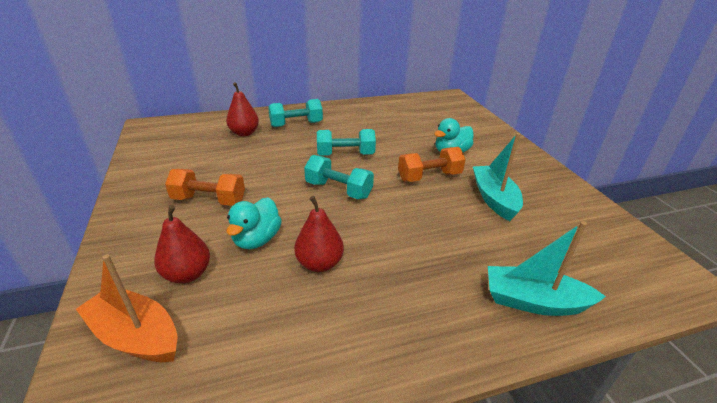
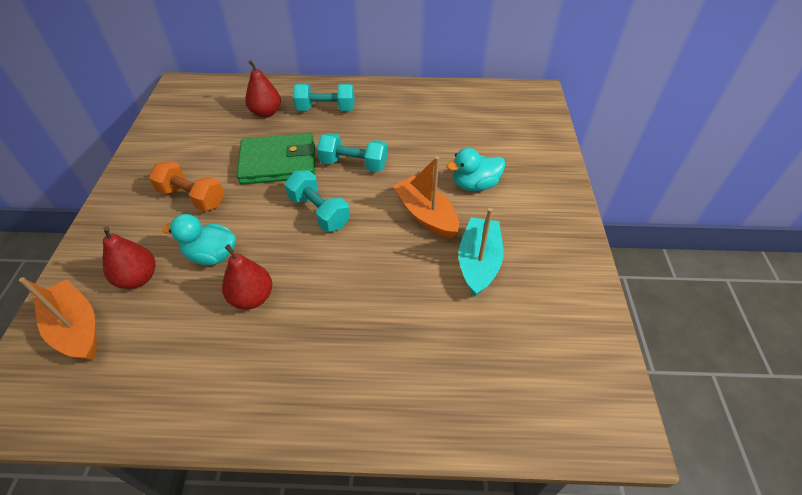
camera: 20 degrees right, 15 degrees up
turquoise duck [226,197,282,249] -> turquoise duck turned 60 degrees clockwise [162,214,236,266]
orange dumbbell [398,147,466,182] -> orange boat [393,156,459,239]
turquoise boat [488,221,606,316] -> none
none -> green wallet [237,133,315,185]

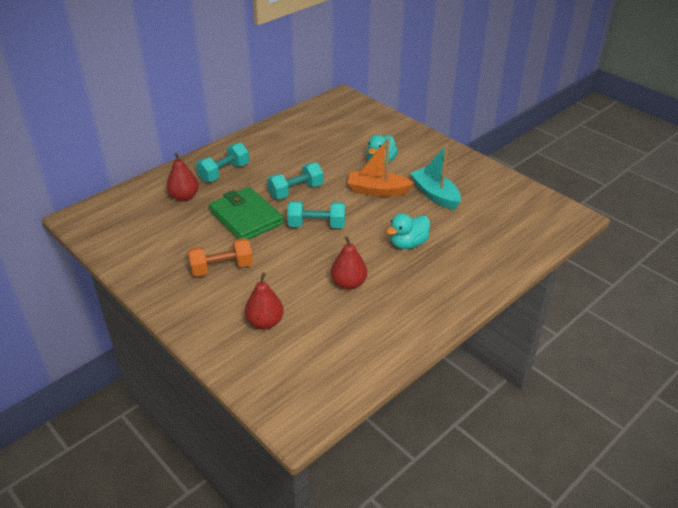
camera: 45 degrees left, 10 degrees down
orange boat [19,277,97,361] -> none
turquoise duck [162,214,236,266] -> turquoise duck moved to [386,213,430,249]
green wallet [237,133,315,185] -> green wallet turned 75 degrees counterclockwise [209,187,284,240]

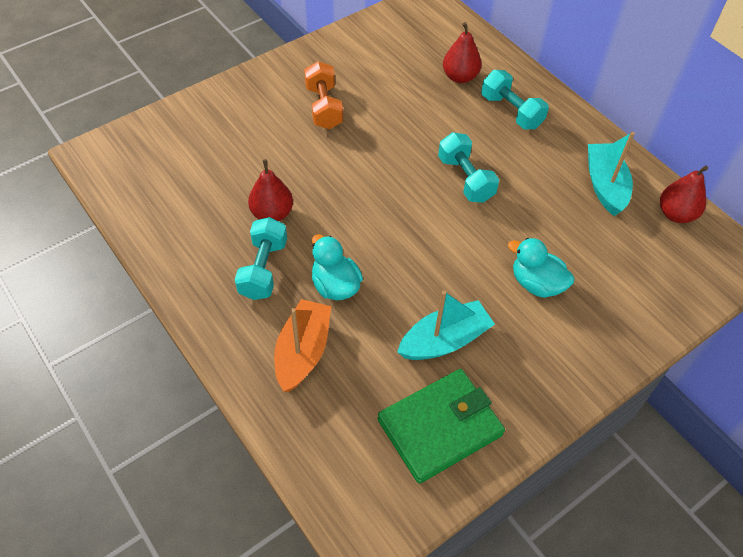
camera: 95 degrees right, 15 degrees up
green wallet [209,187,284,240] -> green wallet moved to [378,369,505,484]
red pear [245,273,284,330] -> red pear moved to [660,166,708,223]
turquoise dumbbell [287,201,345,228] -> turquoise dumbbell moved to [235,217,287,300]
orange boat [348,138,414,197] -> orange boat moved to [274,299,331,392]
none -> turquoise boat [588,132,635,216]

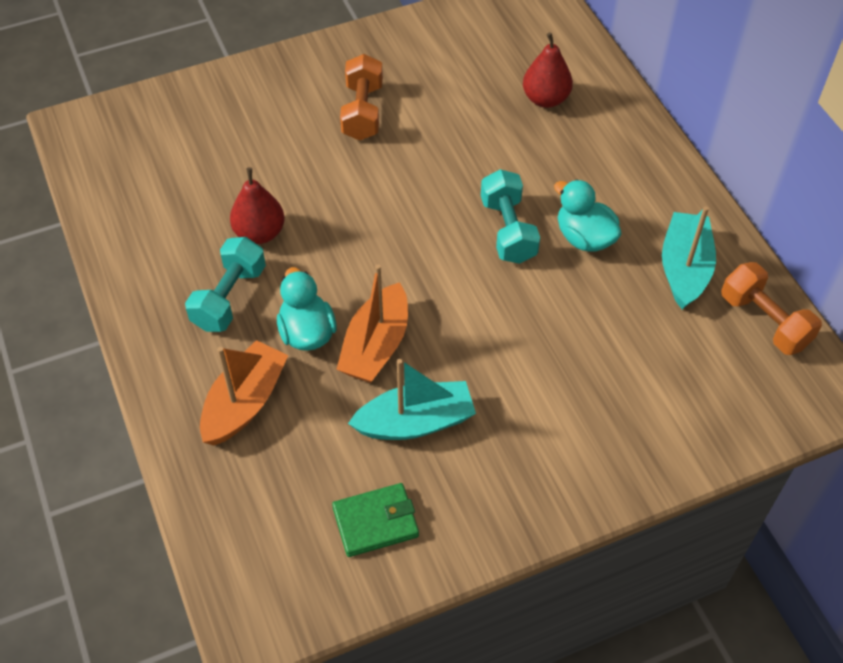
camera: 15 degrees right, 0 degrees up
green wallet [378,369,505,484] -> green wallet [332,483,419,557], size x0.61
turquoise dumbbell [481,70,549,129] -> none
turquoise duck [508,238,574,298] -> turquoise duck moved to [554,180,622,252]
red pear [660,166,708,223] -> orange dumbbell [721,262,822,355]
none -> orange boat [336,264,408,383]

